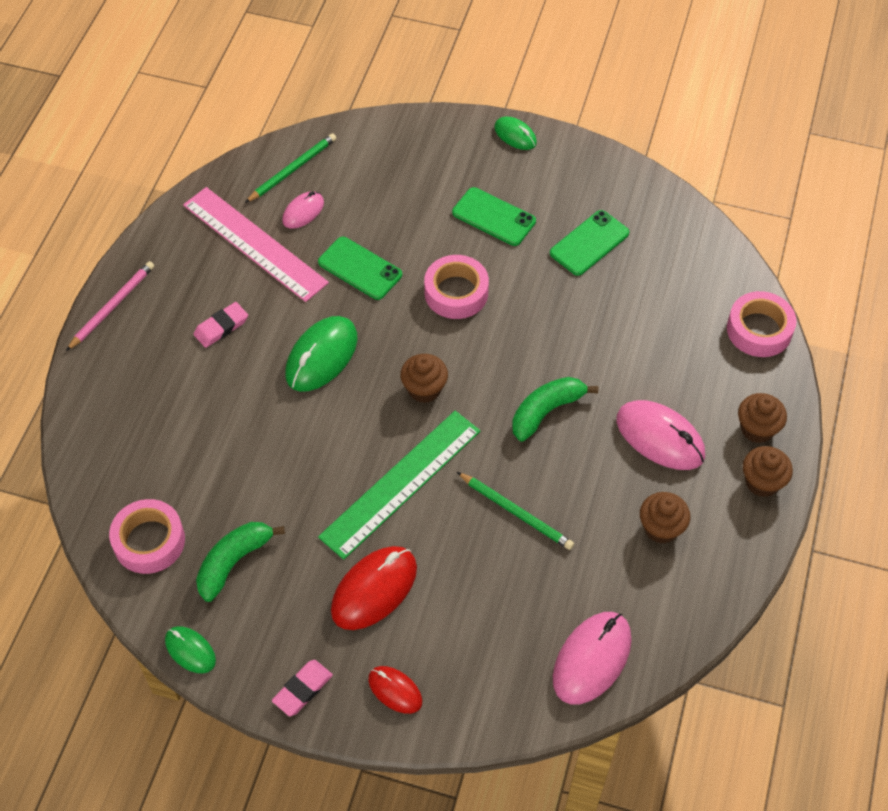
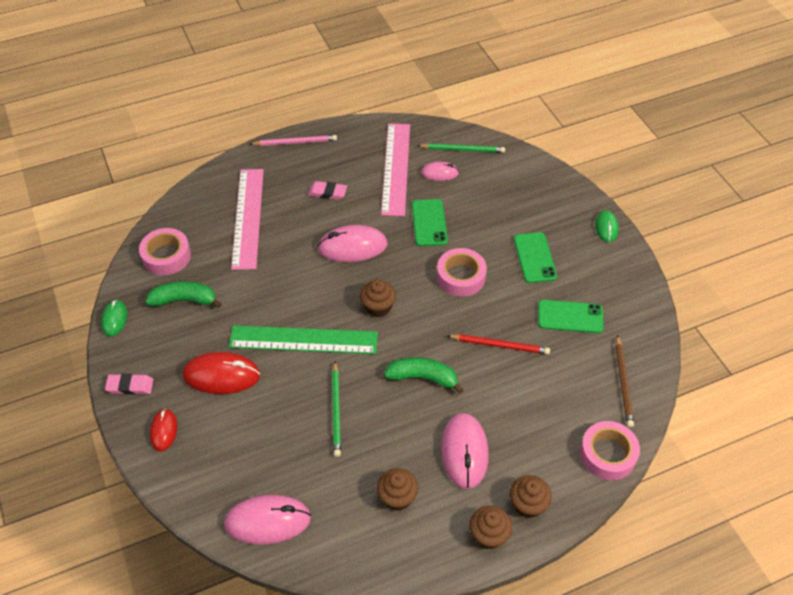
camera: 50 degrees right, 5 degrees down
green mouse [285,316,358,392] -> pink mouse [317,225,388,262]
none -> pink ruler [231,169,264,270]
none -> red pencil [446,334,550,354]
none -> brown pencil [616,335,634,427]

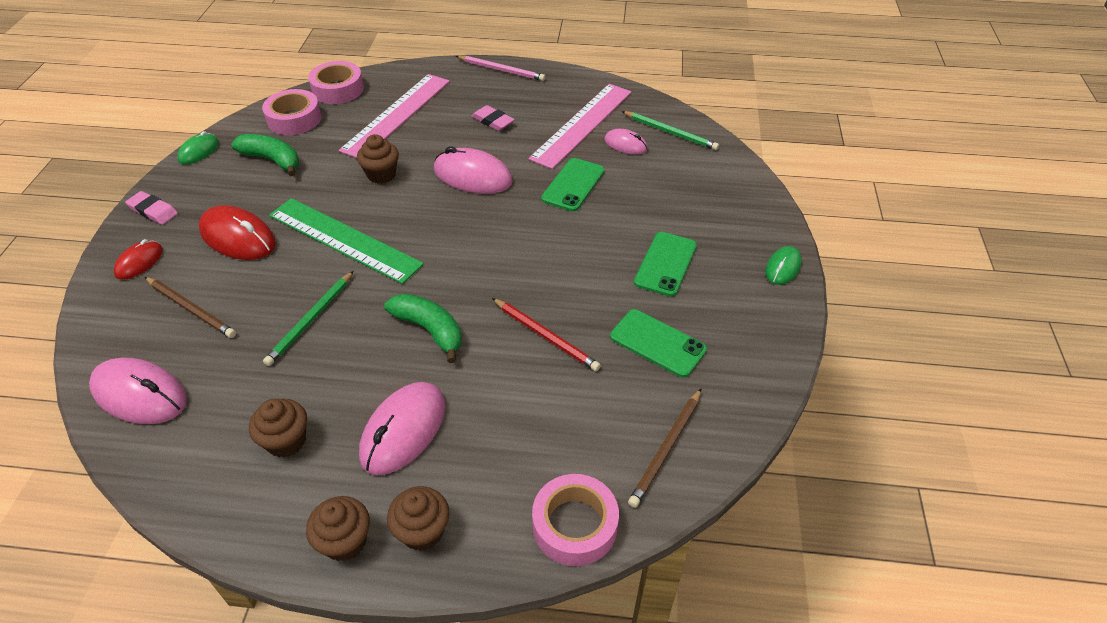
camera: 30 degrees right, 5 degrees down
brown cupcake [360,280,396,317] -> brown cupcake moved to [357,134,399,184]
pink tape [437,248,487,297] -> pink tape moved to [308,61,364,104]
none -> brown pencil [145,277,236,338]

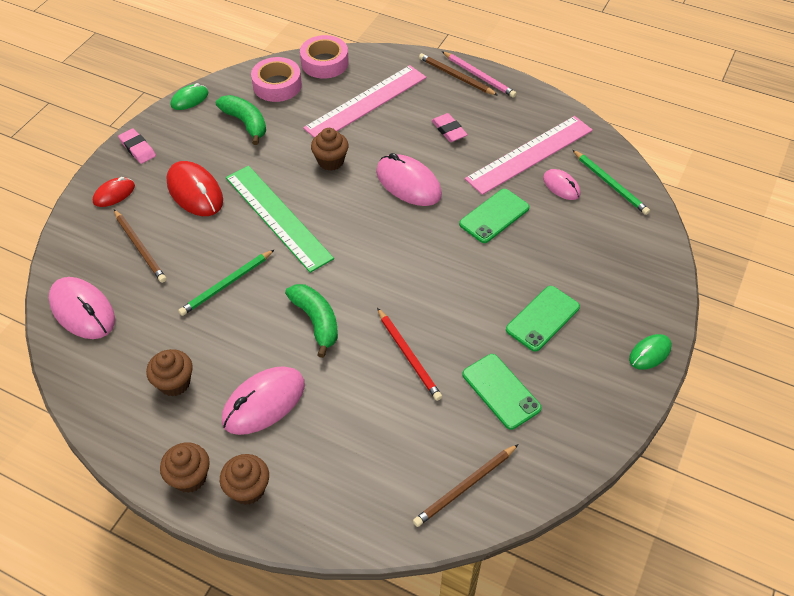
camera: 20 degrees right, 5 degrees up
pink tape [532,474,619,566] -> none
none -> brown pencil [419,53,498,96]

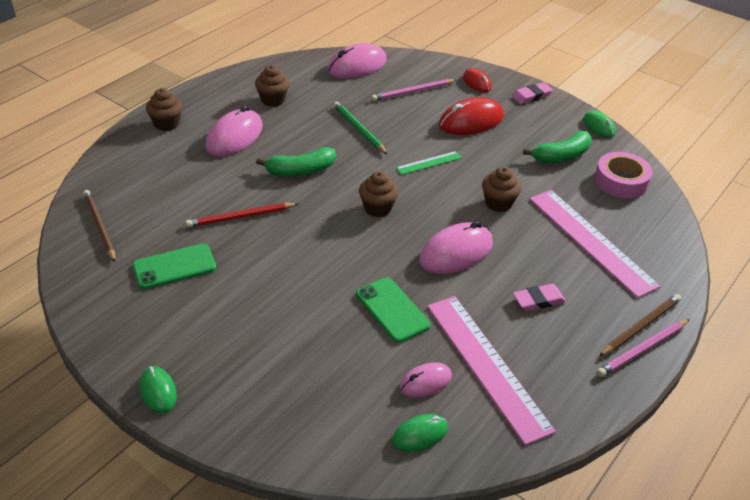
camera: 100 degrees right, 10 degrees down
brown pencil [114,209,167,283] -> pink pencil [371,79,456,101]
brown cupcake [160,442,210,493] -> brown cupcake moved to [359,171,399,217]
pink mouse [222,366,305,435] -> pink mouse turned 60 degrees clockwise [206,105,263,157]
green ruler [226,166,334,273] -> green ruler [396,151,462,175], size x0.46
pink tape [300,35,349,79] -> none
green phone [506,286,580,352] -> none
green pencil [573,150,650,215] -> green mouse [392,414,448,452]

